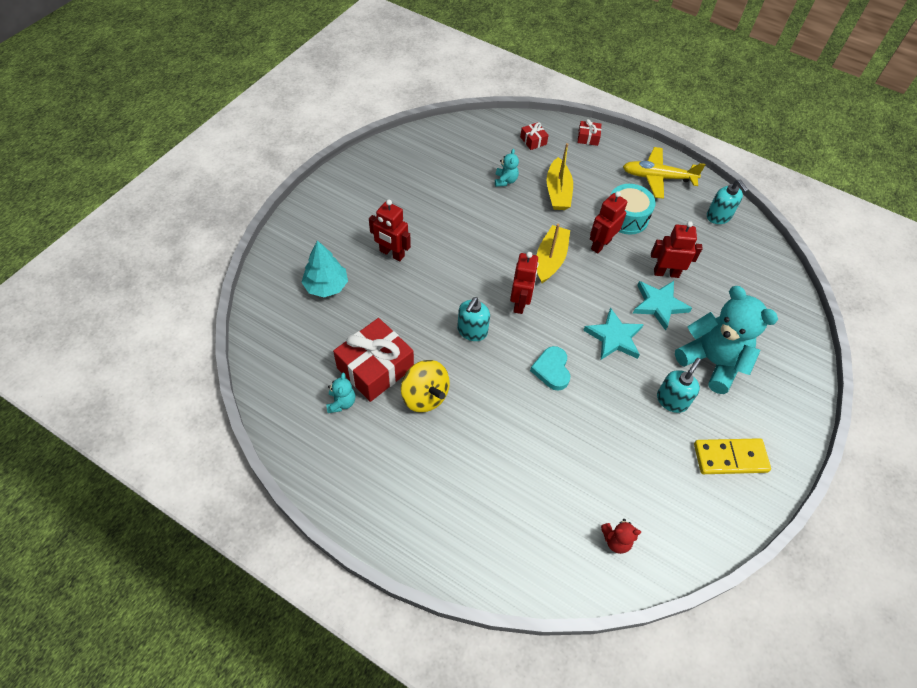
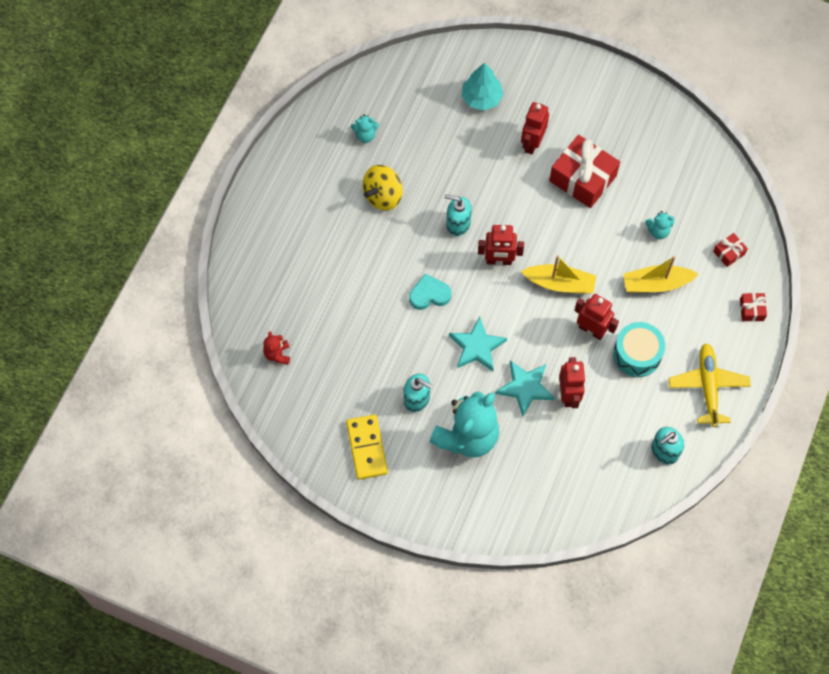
camera: 85 degrees right, 10 degrees up
red gift [333,318,414,402] -> red gift moved to [549,135,620,208]

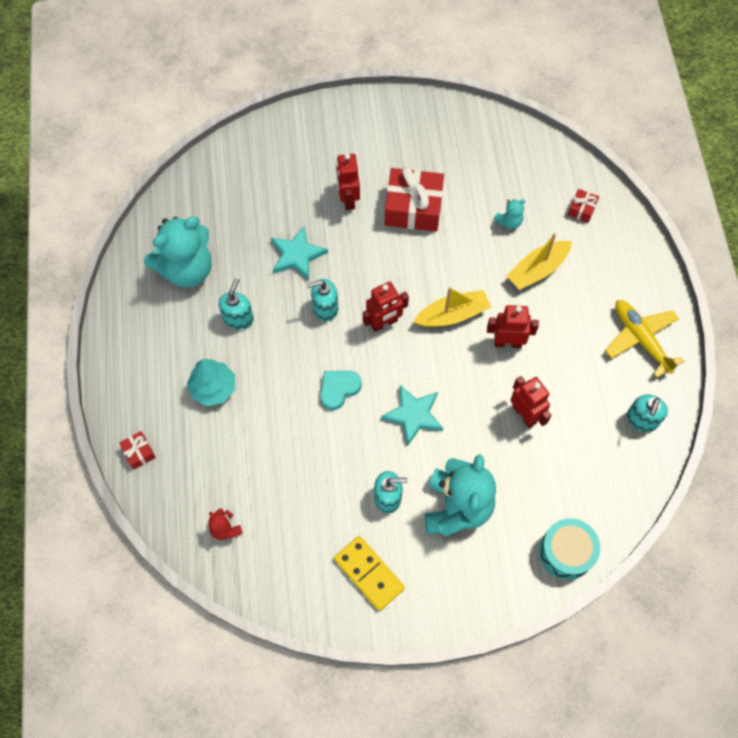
camera: 30 degrees left, 0 degrees up
turquoise teddy bear [351,114,379,143] -> turquoise teddy bear [144,216,212,288], size x2.32
yellow spinning top [362,165,403,211] -> turquoise soap dispenser [218,278,254,330]
turquoise tree [461,63,504,111] -> turquoise tree moved to [187,359,235,406]
turquoise star [495,360,555,416] -> turquoise star moved to [271,226,328,280]
turquoise drum [613,322,665,377] -> turquoise drum moved to [539,518,600,580]
red gift [740,293,767,321] -> red gift moved to [119,431,156,469]

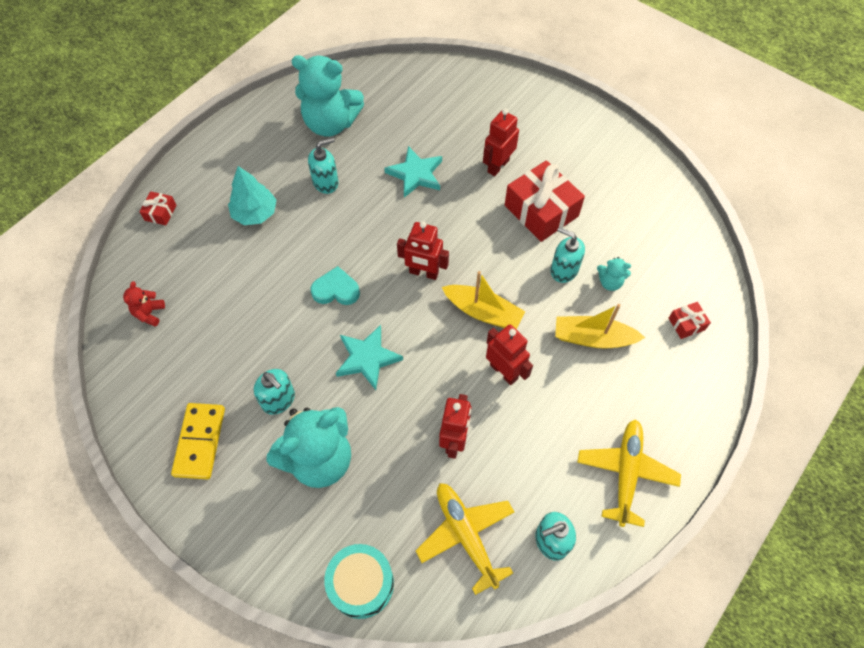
camera: 45 degrees right, 5 degrees down
turquoise soap dispenser [306,279,338,321] -> turquoise soap dispenser moved to [551,227,585,283]
none -> yellow plane [416,483,514,595]

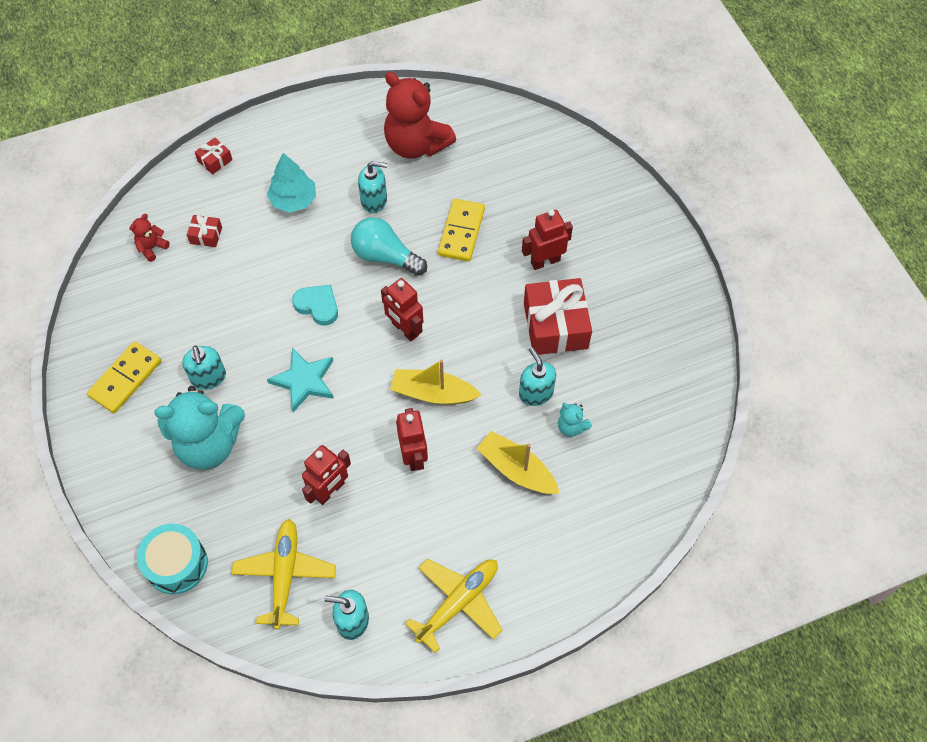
camera: 30 degrees right, 0 degrees up
turquoise teddy bear [292,55,364,137] -> red teddy bear [384,72,456,158]
turquoise star [384,146,442,198] -> yellow domino [438,199,485,262]
yellow boat [442,271,525,330] -> yellow boat turned 135 degrees clockwise [390,359,481,404]
red gift [668,302,711,339] -> red gift moved to [187,214,222,247]
none -> turquoise light bulb [351,217,427,276]

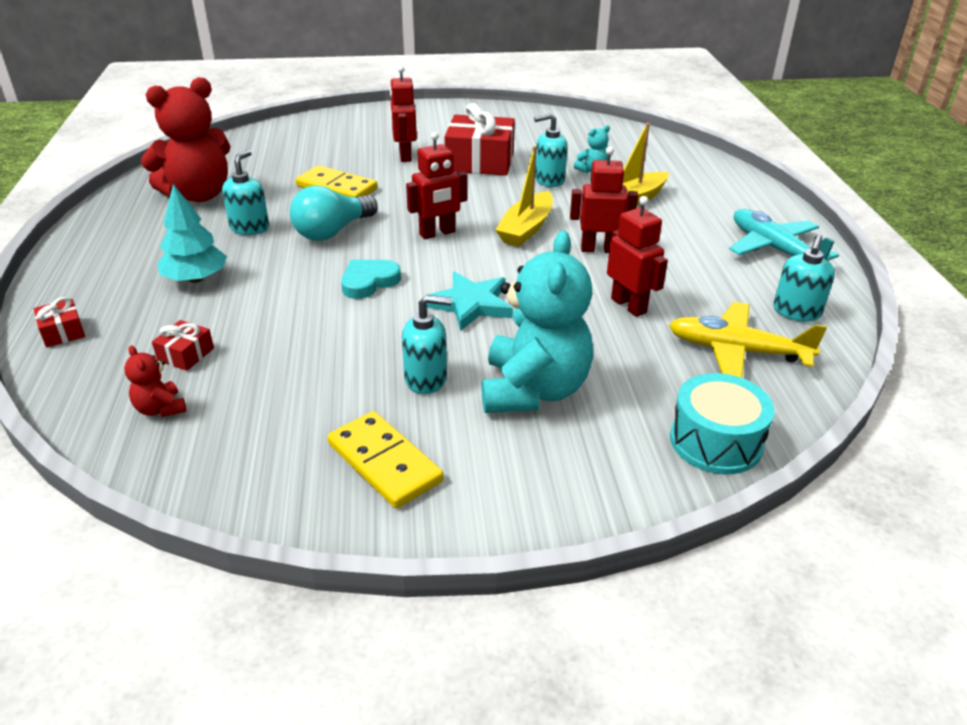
camera: 75 degrees left, 25 degrees down
yellow plane [405,559,502,653] -> turquoise plane [729,209,839,261]

